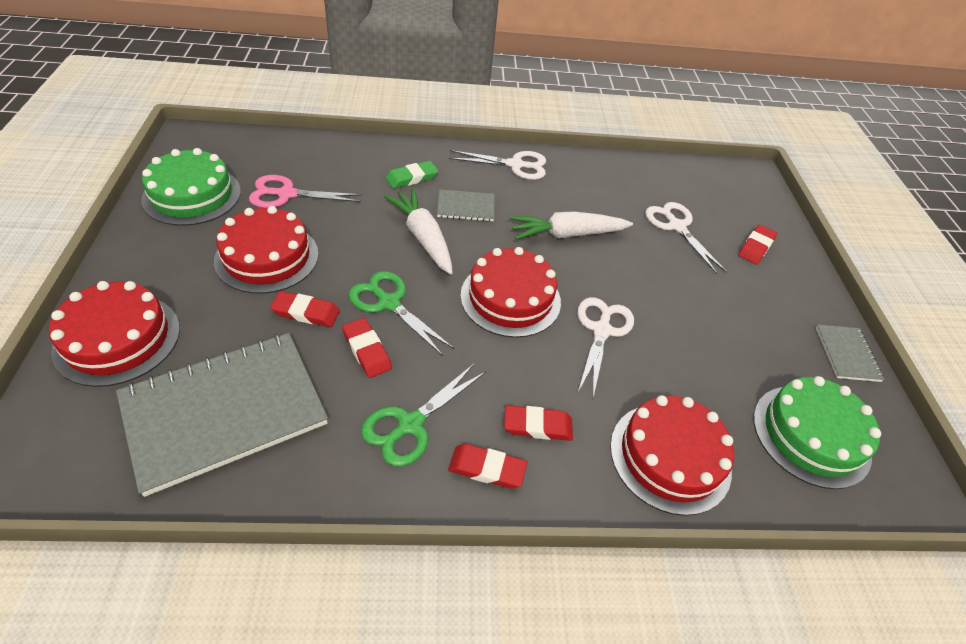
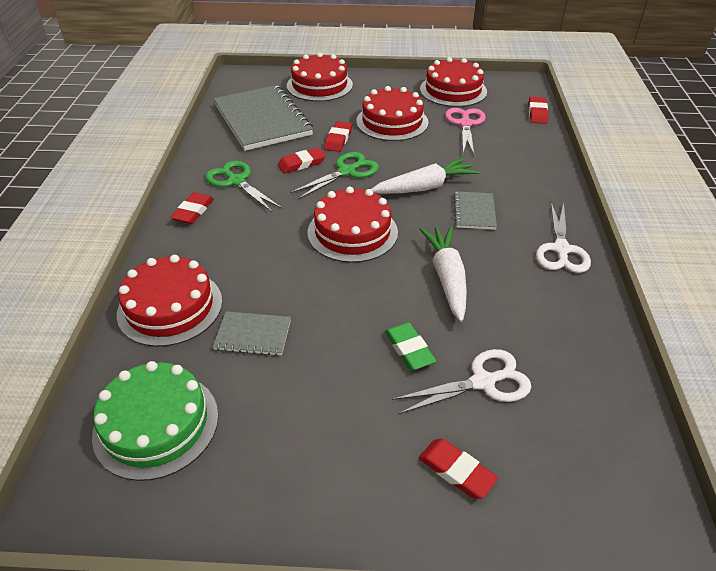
camera: 100 degrees right, 5 degrees down
green cake [141,148,241,226] -> red cake [420,57,487,107]
green eraser [386,161,438,189] -> green eraser moved to [385,322,436,370]
red eraser [504,405,573,441] -> red eraser moved to [529,97,549,124]
white scissors [577,297,634,398] -> none
grey notebook [816,324,885,382] -> grey notebook moved to [213,311,291,356]

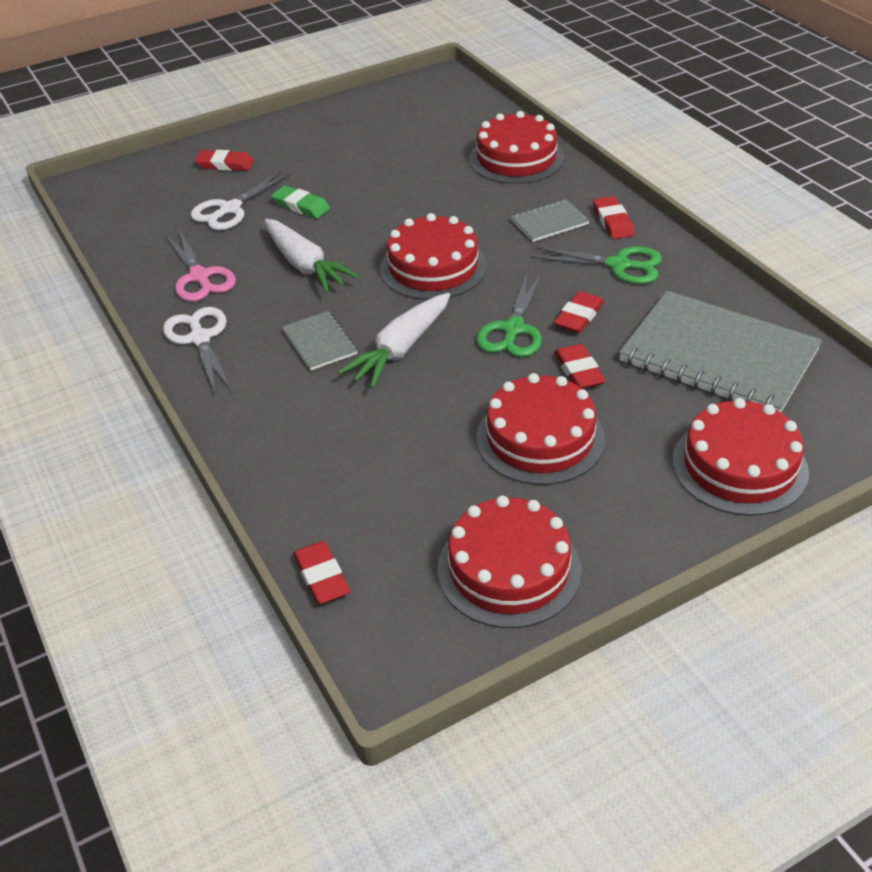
camera: 150 degrees right, 0 degrees up
green cake [92,361,218,481] -> none
grey notebook [213,311,291,356] -> grey notebook moved to [510,199,590,242]
pink scissors [445,108,486,155] -> pink scissors moved to [166,230,236,302]

